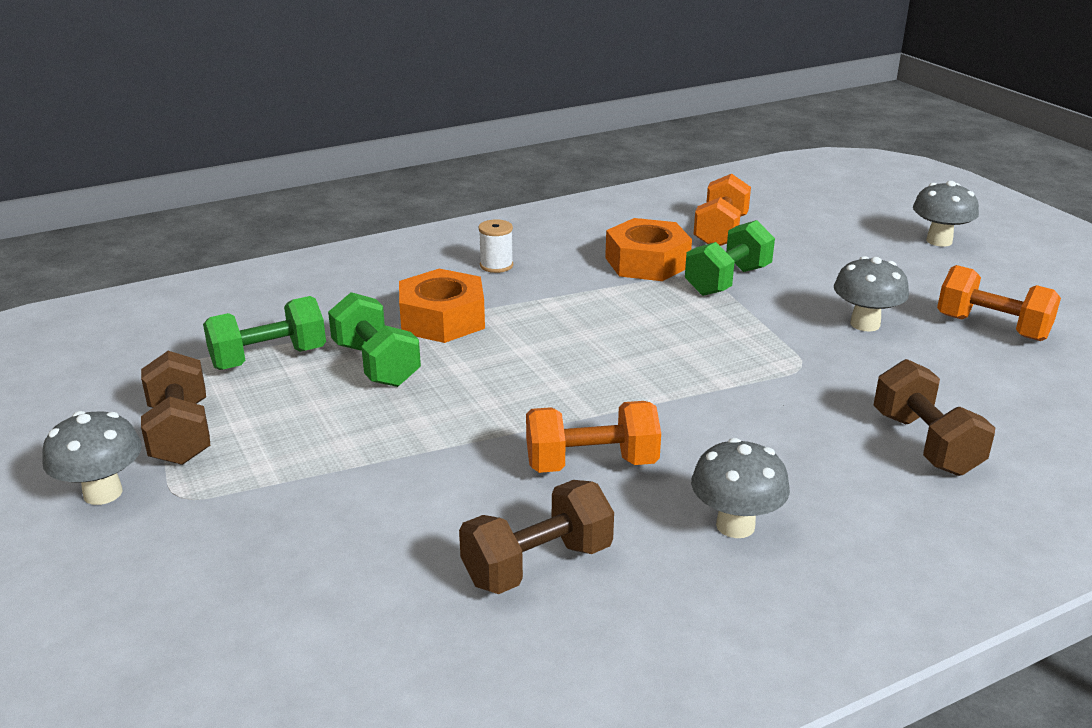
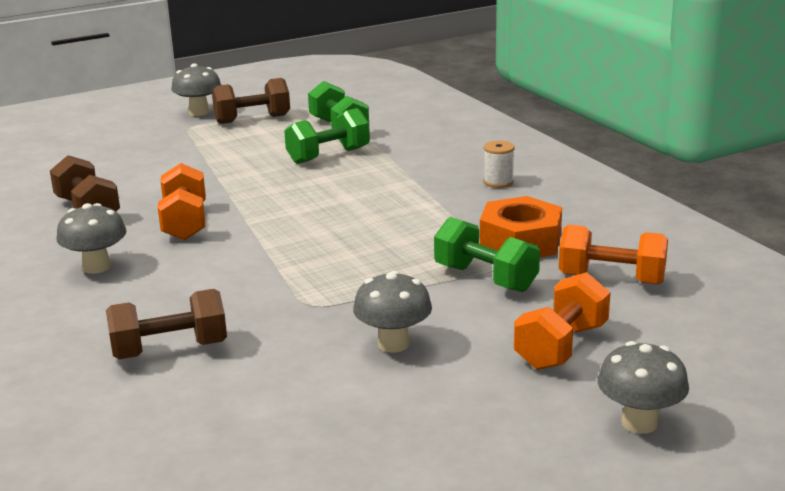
camera: 90 degrees right, 5 degrees down
orange nut [399,269,485,343] -> none
orange dumbbell [937,265,1061,341] -> orange dumbbell moved to [514,272,610,370]

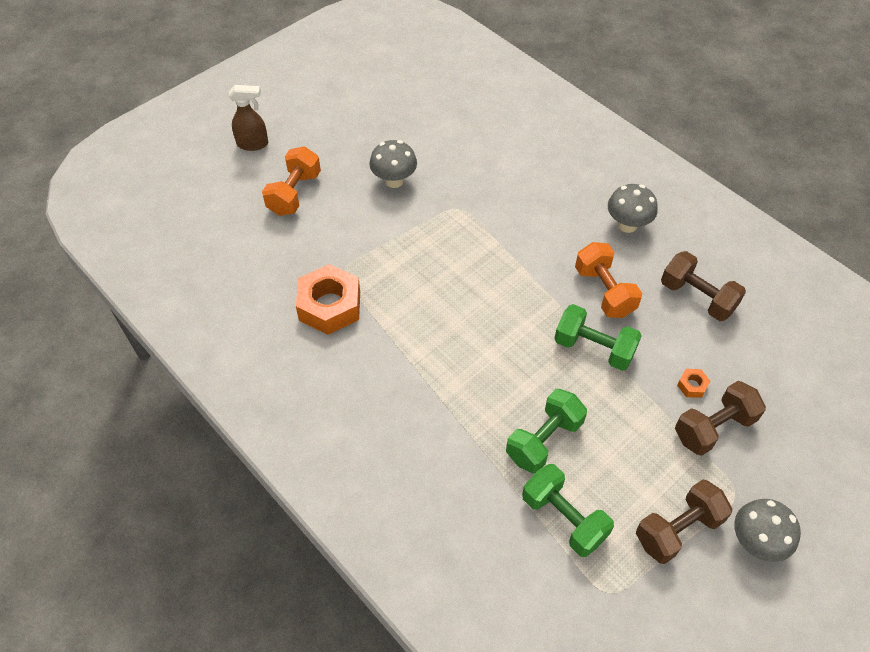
camera: 165 degrees right, 30 degrees up
brown dumbbell [106,289,227,359] -> brown dumbbell moved to [675,381,766,456]
green dumbbell [434,217,540,292] -> green dumbbell moved to [554,304,642,371]
white spool [483,141,515,188] -> none
orange dumbbell [559,224,668,285] -> none
grey mushroom [598,341,689,434] -> brown spray bottle [229,85,268,151]
none -> orange nut [677,369,710,398]

